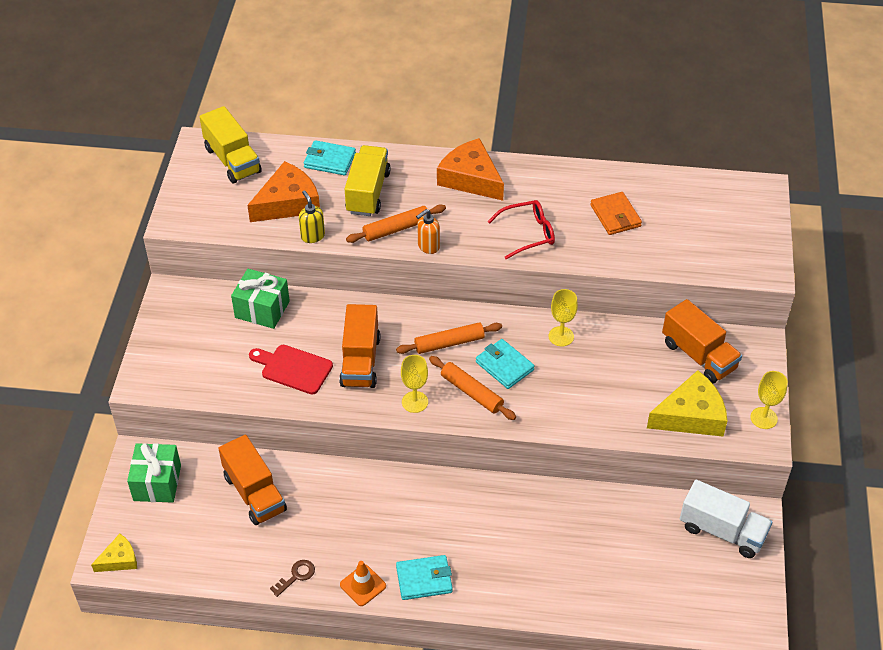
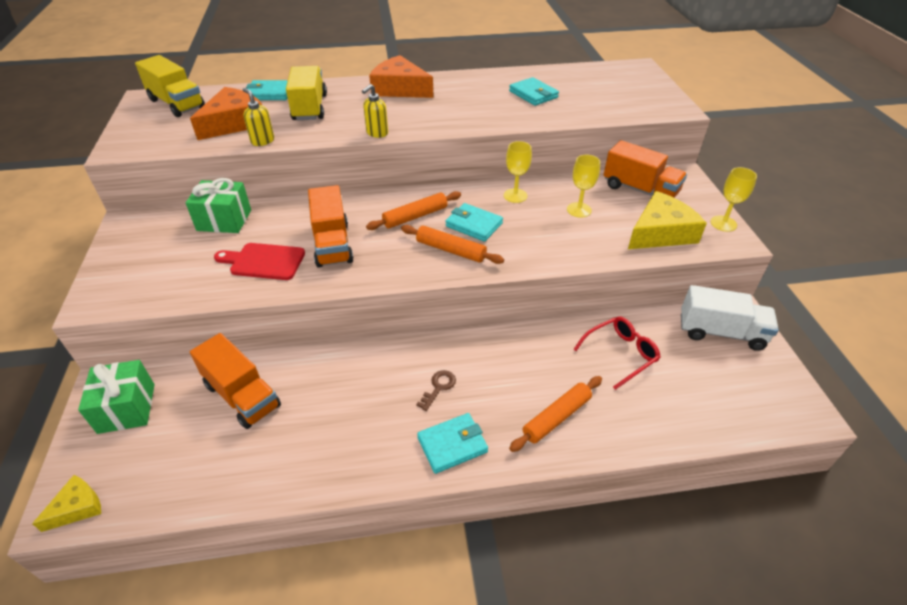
camera: 15 degrees left, 5 degrees down
brown key [270,560,315,597] -> brown key moved to [416,370,456,411]
orange traffic cone [340,561,386,606] -> none
orange rolling pin [346,205,446,243] -> orange rolling pin moved to [509,376,602,452]
yellow goblet [401,355,428,413] -> yellow goblet moved to [567,155,600,218]
orange soap dispenser [416,209,440,254] -> yellow soap dispenser [362,84,388,138]
red glasses [487,200,555,259] -> red glasses moved to [573,317,661,390]
orange wallet [590,192,642,235] -> turquoise wallet [509,77,559,106]

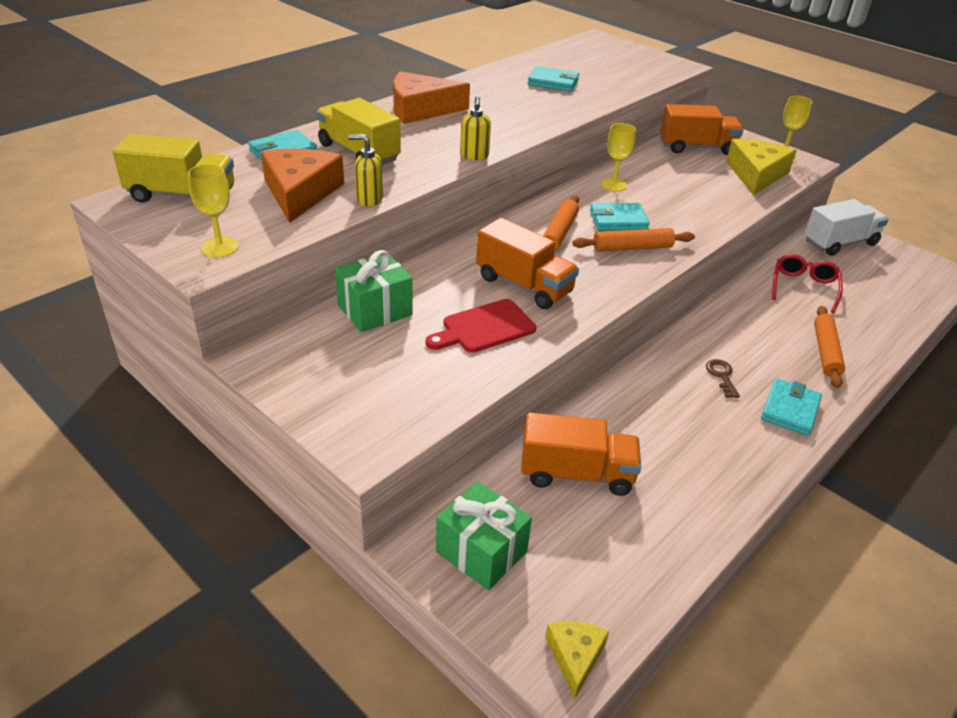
camera: 40 degrees left, 5 degrees down
yellow goblet [567,155,600,218] -> yellow goblet moved to [188,164,239,257]

